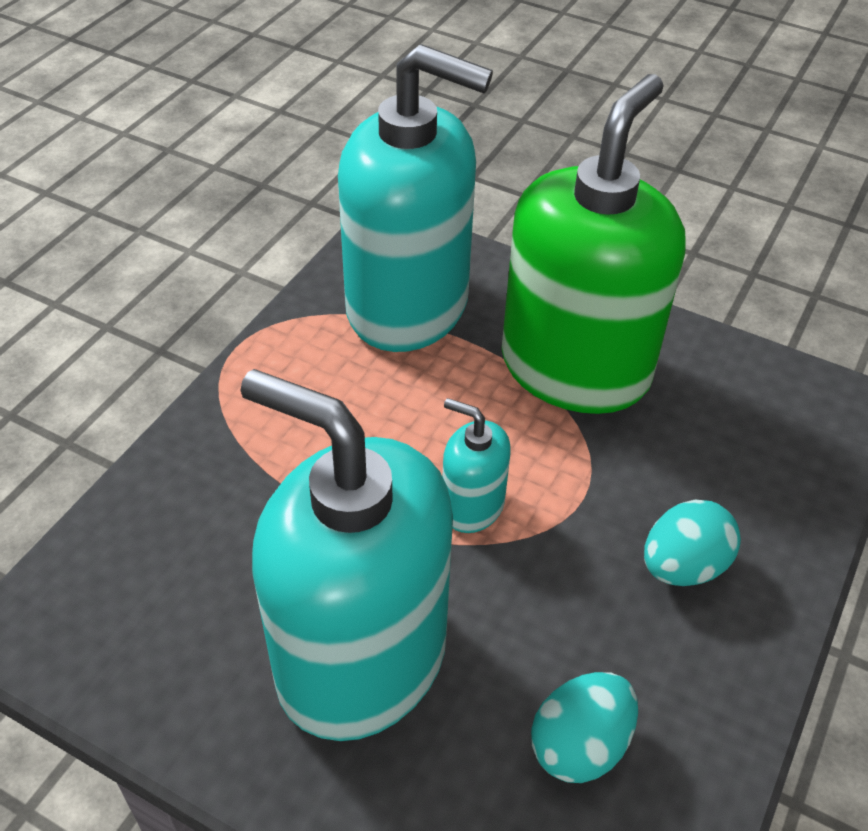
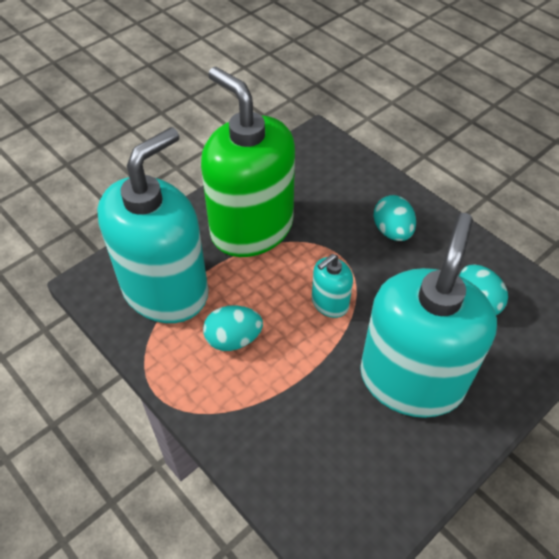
camera: 70 degrees left, 5 degrees up
turquoise soap dispenser [240,369,453,741] -> turquoise soap dispenser turned 150 degrees clockwise [360,213,497,418]
none -> turquoise egg [203,305,263,351]

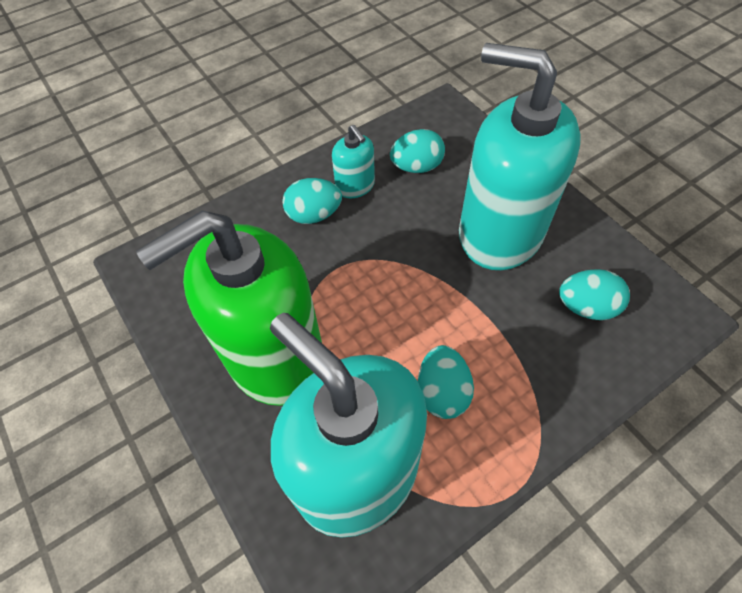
camera: 80 degrees left, 5 degrees up
turquoise soap dispenser [312,254,353,318] -> turquoise soap dispenser moved to [332,125,375,198]
none -> turquoise egg [559,269,630,320]

